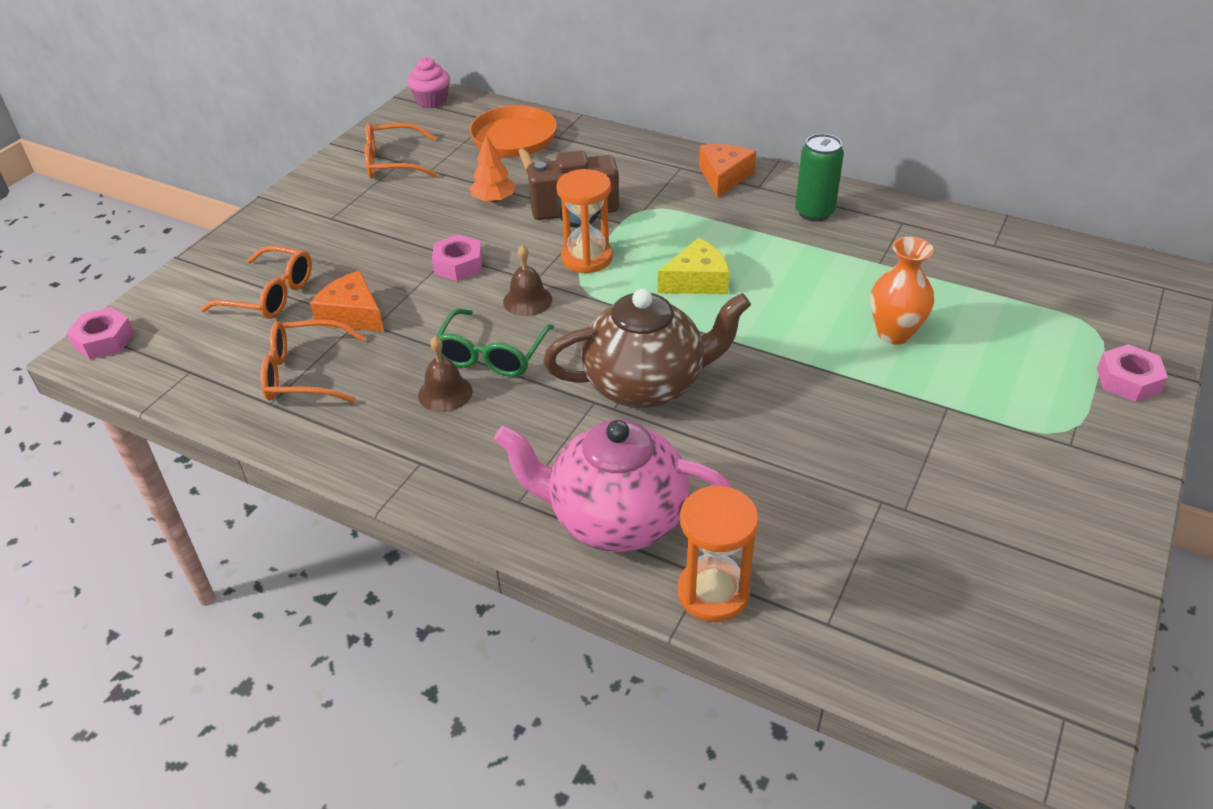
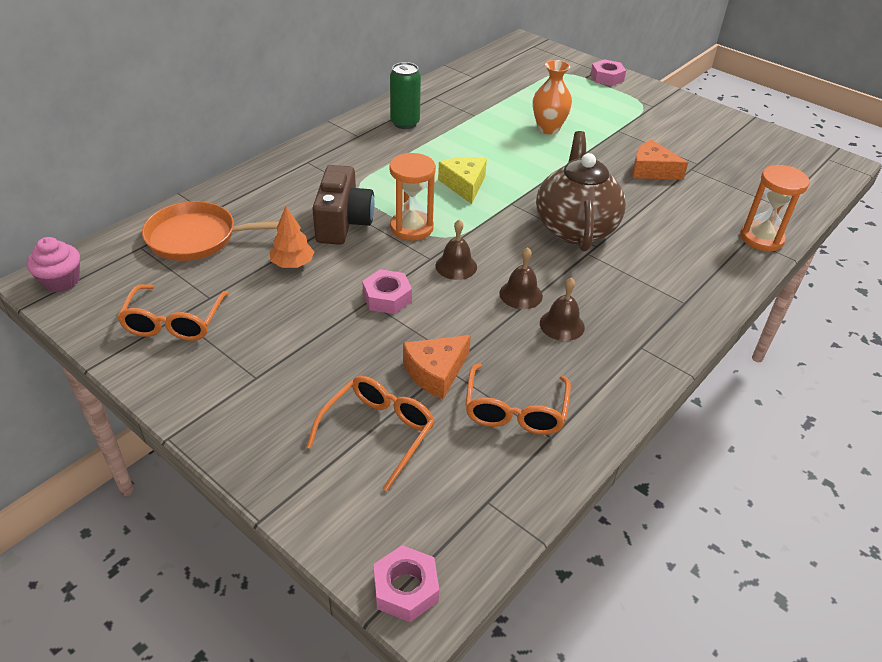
camera: 80 degrees left, 0 degrees up
green glasses [436,309,554,377] -> brown bell [499,247,543,309]
pink teapot [494,419,732,552] -> none
orange cheese [699,144,756,198] -> orange cheese moved to [632,139,689,180]

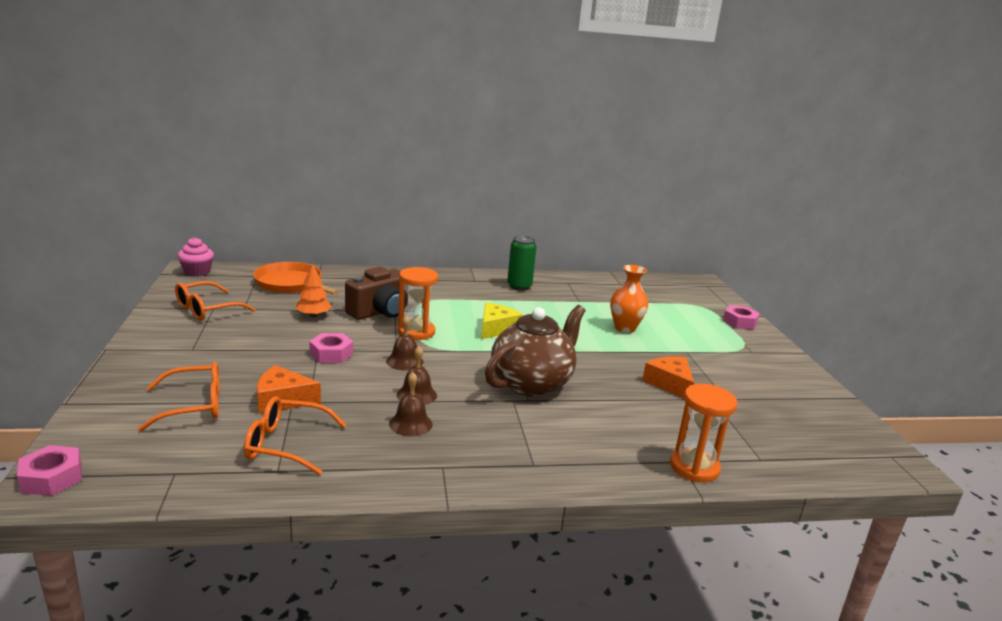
camera: 40 degrees right, 20 degrees down
orange glasses [465,363,571,435] -> orange glasses turned 45 degrees clockwise [244,396,347,475]

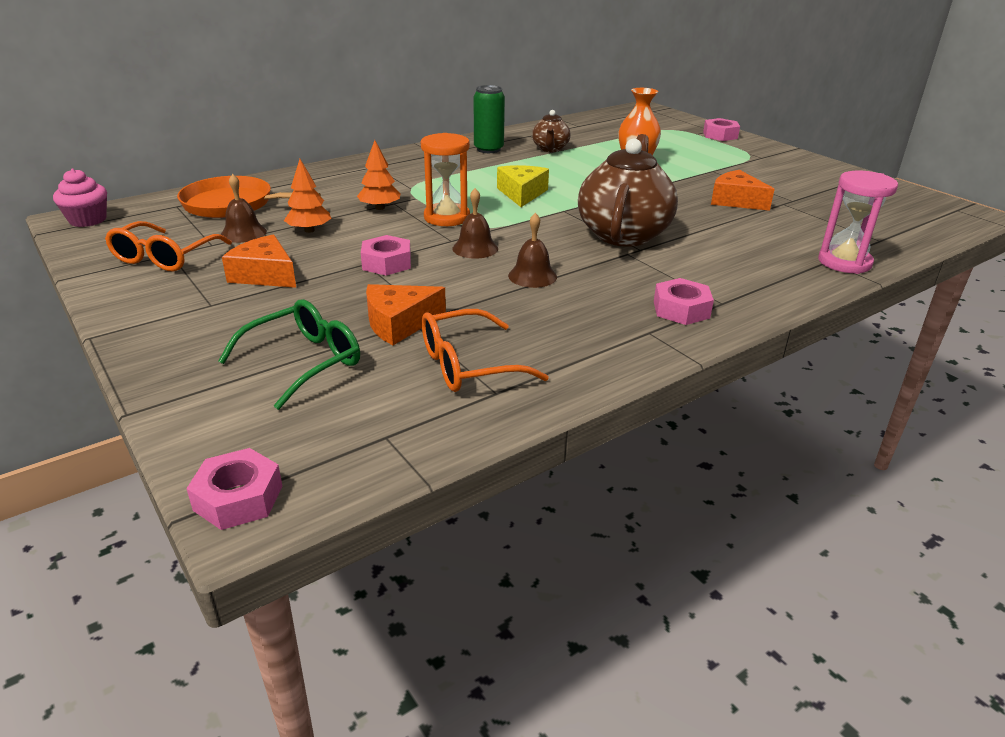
camera: 25 degrees left, 10 degrees up
orange glasses [138,362,219,432] -> green glasses [218,299,360,410]
brown camera [345,267,408,320] -> orange tree [357,140,401,210]
brown bell [389,372,433,436] -> brown bell moved to [221,174,267,243]
orange hourglass [670,384,738,482] -> pink hourglass [818,171,898,274]
none -> orange cheese [222,234,296,288]
none -> brown teapot [532,110,571,152]
none -> pink nut [654,278,714,325]

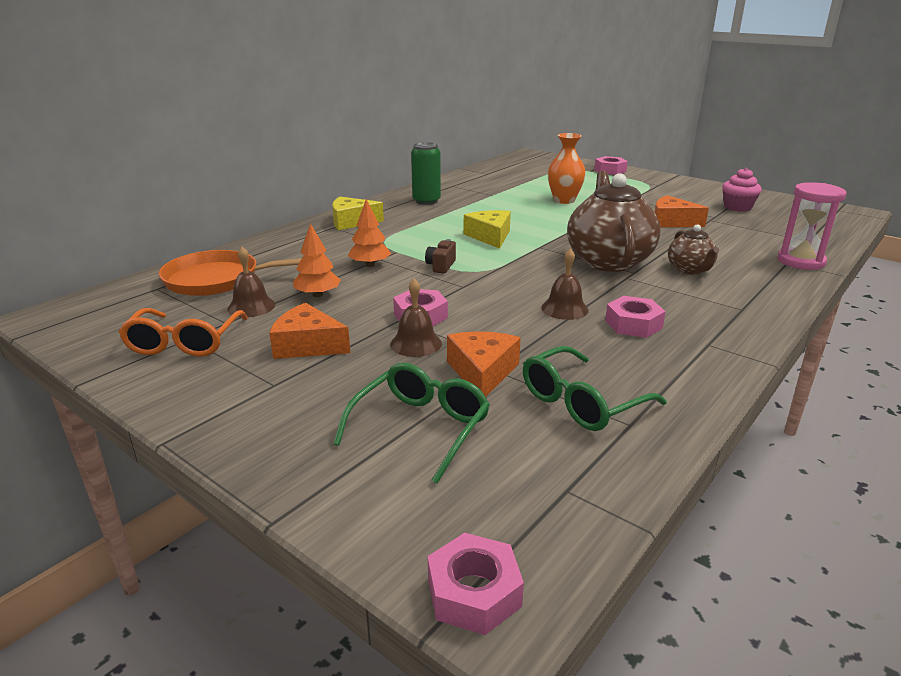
camera: 15 degrees left, 5 degrees down
pink cupcake [53,169,107,227] -> pink cupcake moved to [722,168,762,212]
orange cheese [366,284,446,345] -> orange cheese turned 135 degrees clockwise [447,331,521,397]
orange hourglass [421,133,470,226] -> brown camera [425,239,456,273]
orange glasses [422,309,549,392] -> green glasses [523,346,667,431]
brown bell [452,188,498,259] -> brown bell moved to [390,279,442,357]
brown teapot [532,110,571,152] -> brown teapot moved to [668,224,719,275]
pink nut [654,278,714,325] -> pink nut moved to [605,296,666,338]
none -> yellow cheese [332,197,384,230]

